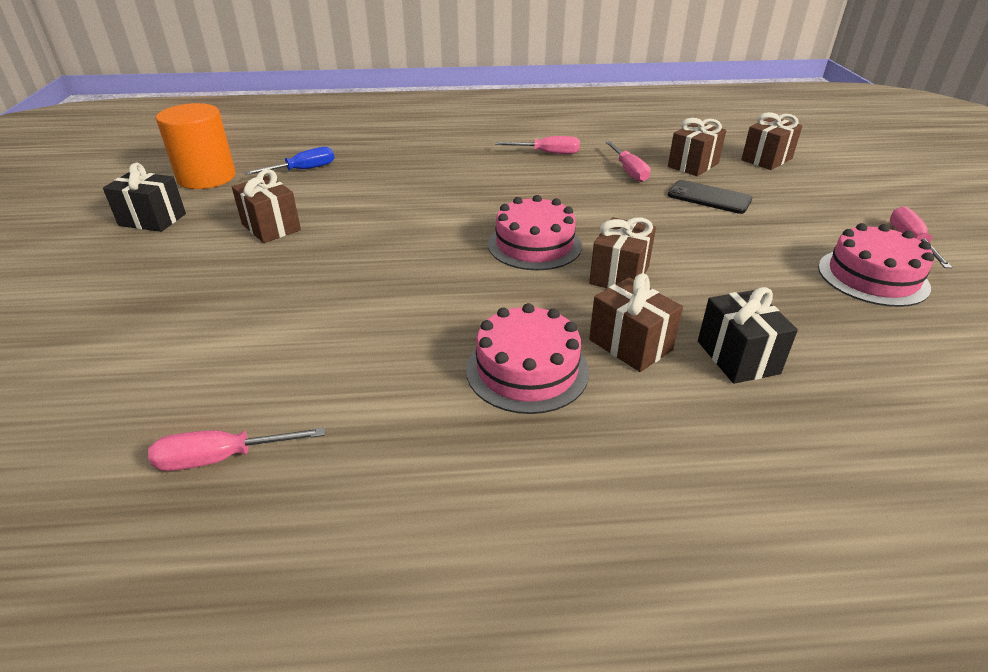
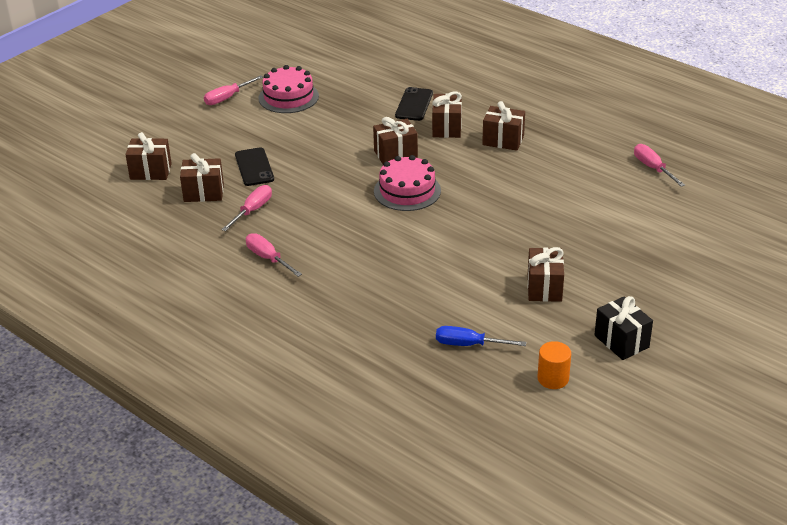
camera: 135 degrees left, 0 degrees up
pink screwdriver [148,427,325,471] -> pink screwdriver turned 150 degrees counterclockwise [634,144,685,187]
orange cylinder [156,103,236,189] -> orange cylinder [537,341,571,389], size x0.55
pink cake [466,303,589,414] -> brown gift [482,101,525,150]
black gift [698,287,798,384] -> black phone [395,87,433,121]

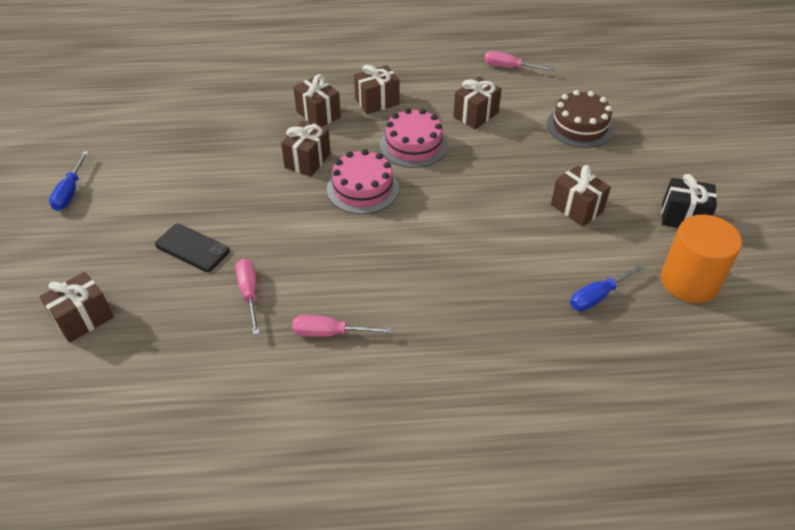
camera: 45 degrees left, 10 degrees up
brown gift [180,153,224,202] -> brown gift moved to [453,77,502,129]
pink screwdriver [204,75,263,105] -> blue screwdriver [49,151,89,211]
pink cake [258,65,319,113] -> pink cake moved to [380,108,448,168]
black phone [395,87,433,121] -> none
orange cylinder [537,341,571,389] -> orange cylinder [661,214,742,303], size x1.83
none -> brown cake [547,90,614,148]

